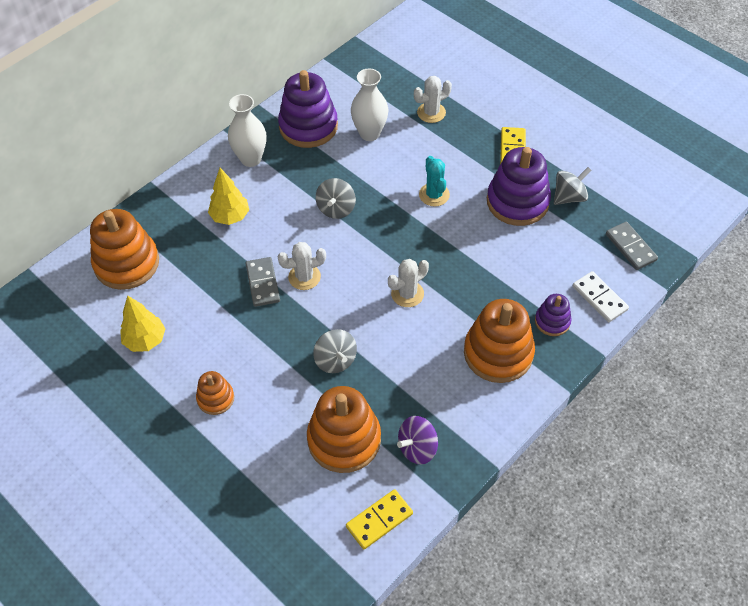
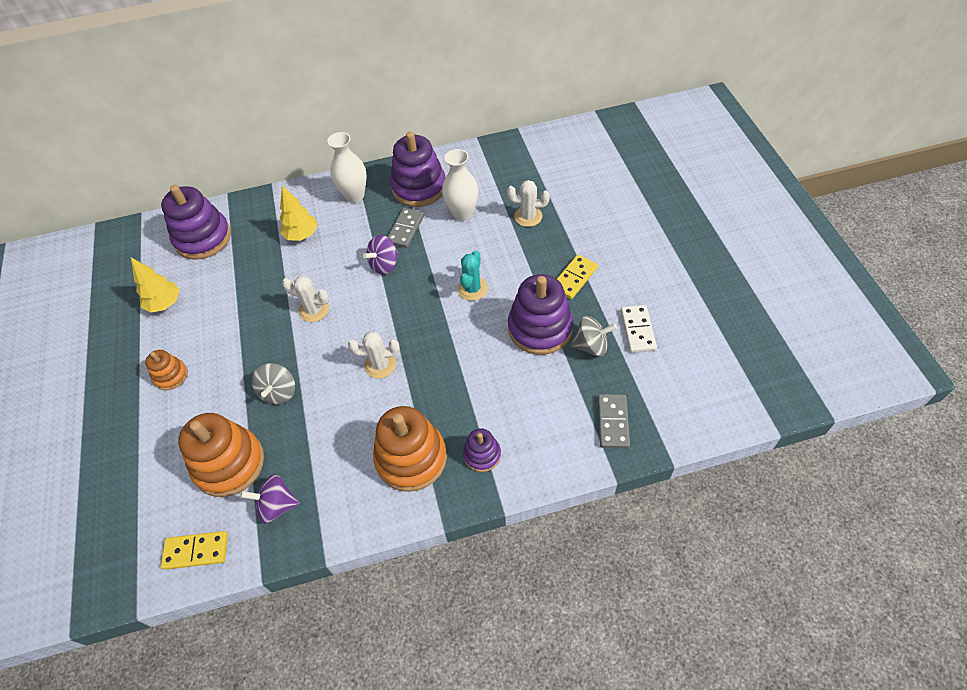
camera: 35 degrees right, 0 degrees up
orange stacking toy [90,209,159,290] -> purple stacking toy [161,185,231,260]
grey domino [245,257,280,307] -> grey domino moved to [388,208,424,248]
grey spinning top [316,178,356,219] -> purple spinning top [363,235,399,274]
white domino [572,271,629,322] -> white domino moved to [621,305,657,353]

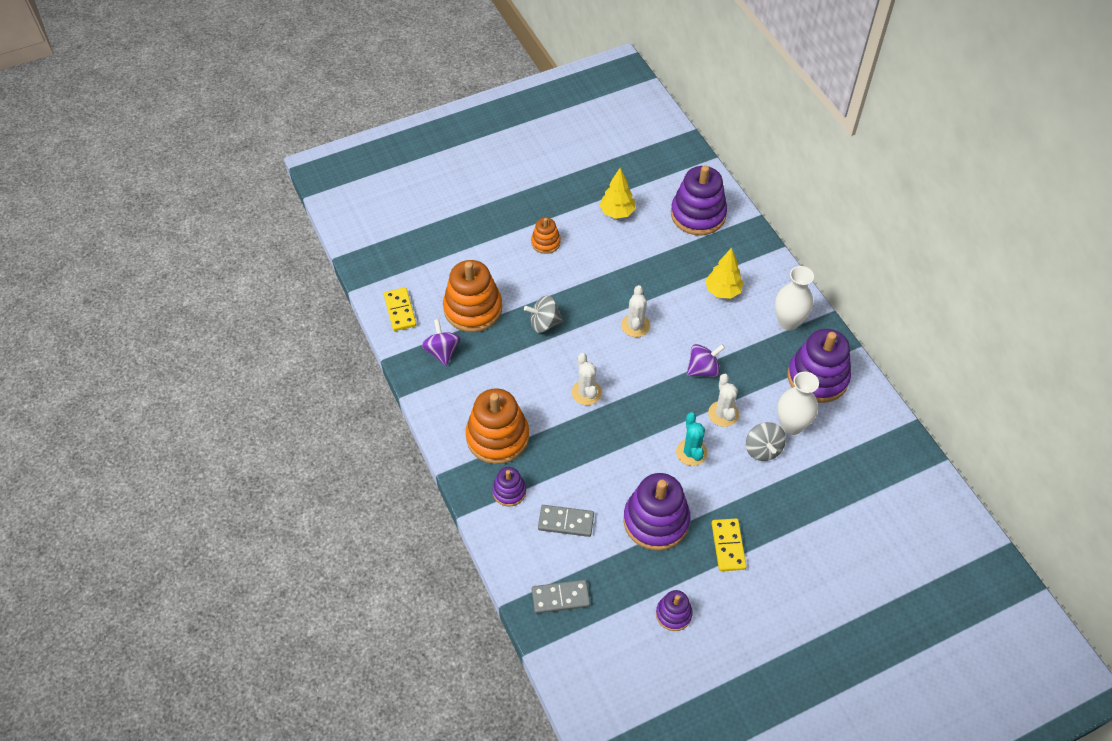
camera: 75 degrees right, 0 degrees up
purple spinning top [363,235,399,274] -> purple spinning top turned 120 degrees clockwise [686,344,725,377]
grey domino [388,208,424,248] -> grey domino moved to [538,505,594,537]
turquoise cactus [457,250,488,301] -> turquoise cactus turned 75 degrees clockwise [676,412,708,466]
white cactus [507,180,550,227] -> white cactus moved to [708,374,739,427]
yellow domino [557,255,598,299] -> yellow domino turned 60 degrees clockwise [711,518,746,571]
grey spinning top [571,316,617,356] -> grey spinning top moved to [746,422,786,461]
white domino [621,305,657,353] -> purple stacking toy [656,590,693,631]

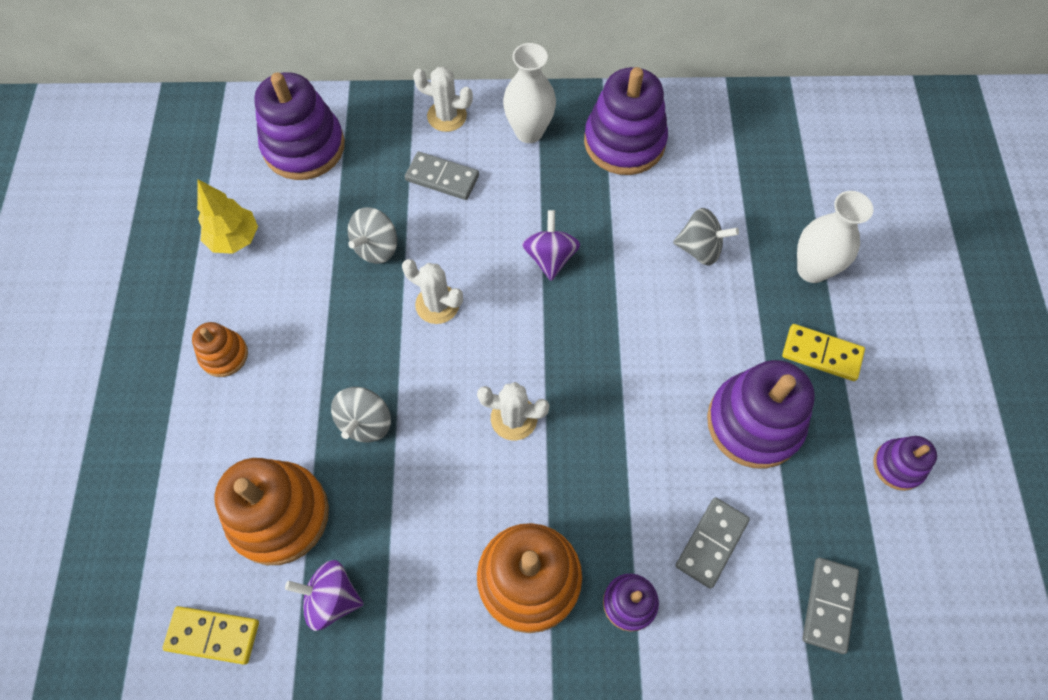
camera: 65 degrees left, 10 degrees up
turquoise cactus [676,412,708,466] -> none
yellow tree [706,248,744,299] -> grey domino [405,152,479,200]
white cactus [708,374,739,427] -> white cactus moved to [413,67,473,132]
white vase [777,372,819,435] -> white vase moved to [797,191,873,283]
none -> grey spinning top [348,207,397,264]

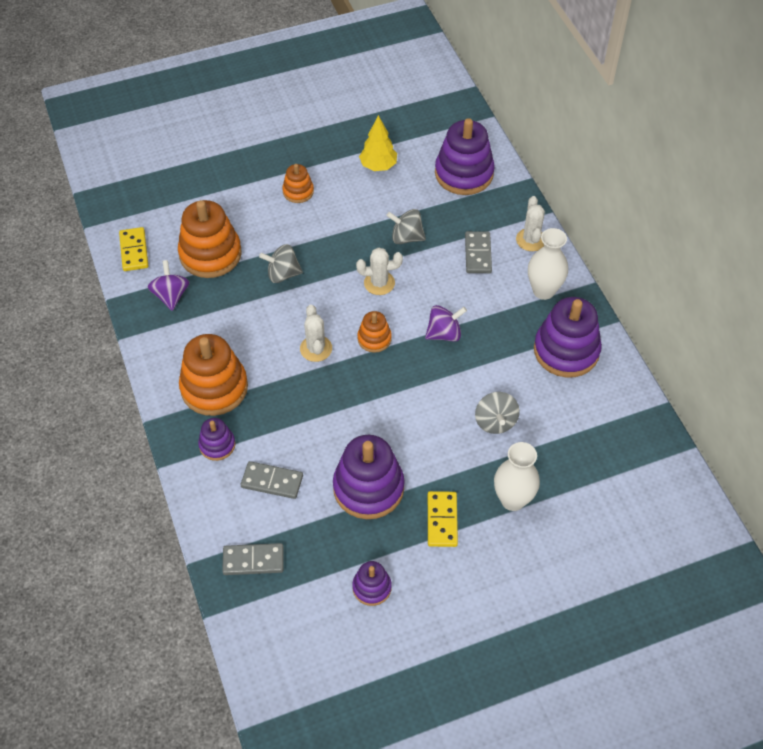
camera: 70 degrees right, 10 degrees down
white cactus [402,259,463,324] -> white cactus turned 75 degrees clockwise [356,248,403,295]
none -> orange stacking toy [357,311,392,353]

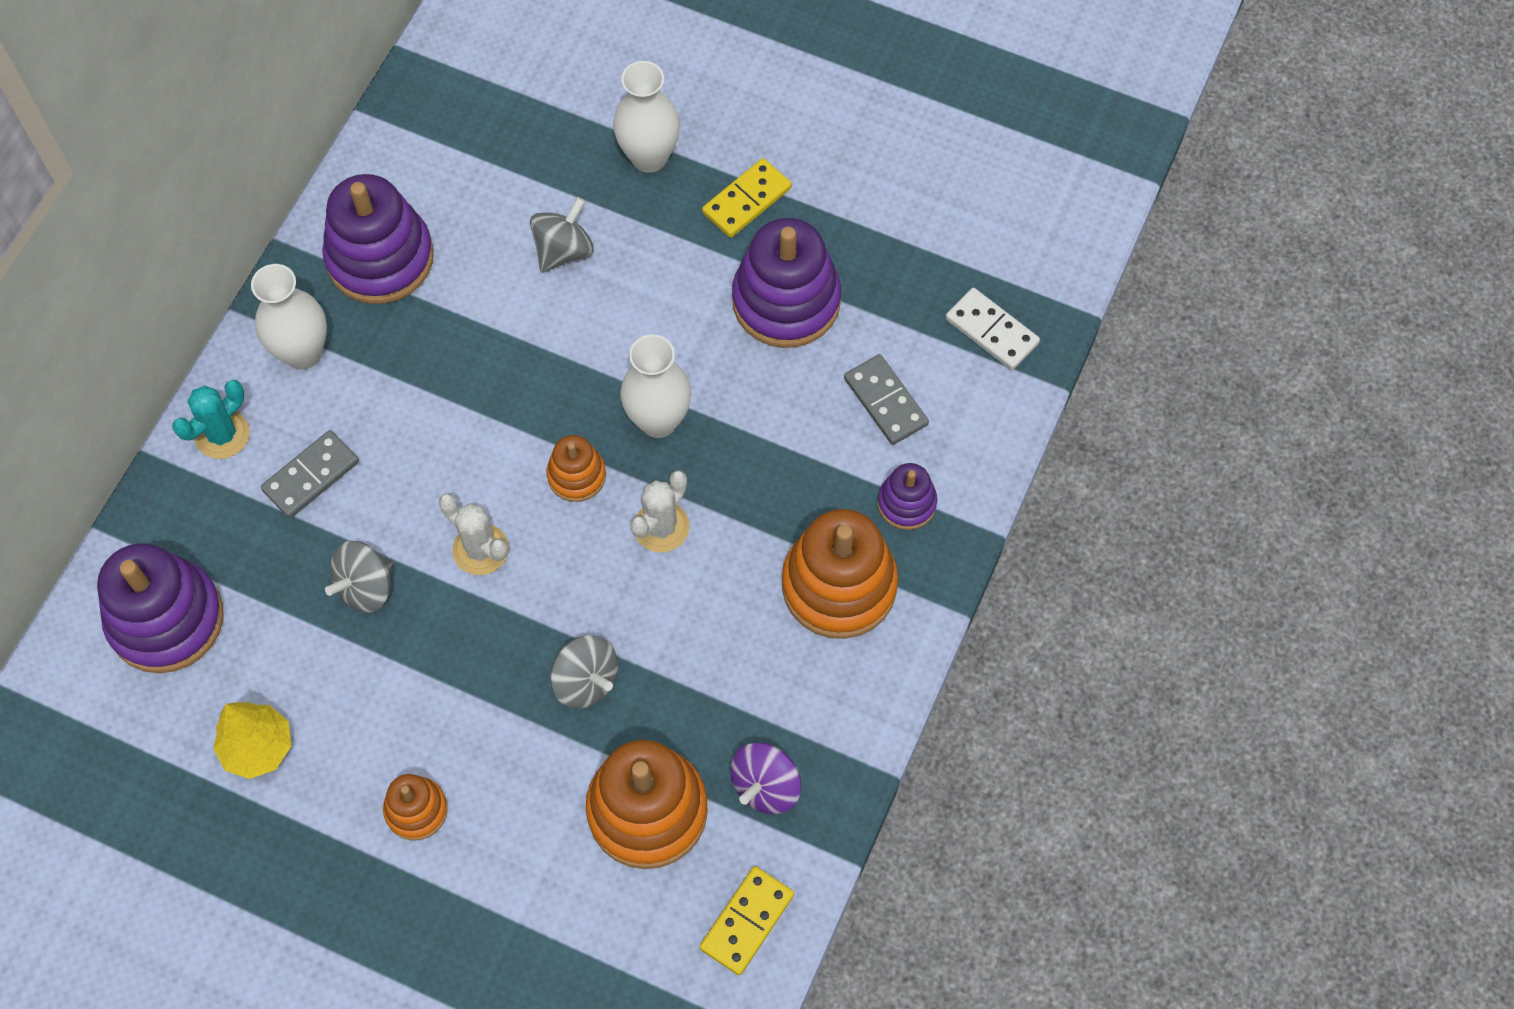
camera: 135 degrees left, 10 degrees up
grey domino [222,543,283,575] -> white domino [945,288,1040,370]
purple stacking toy [352,561,392,606] -> none
grey spinning top [386,209,426,244] -> grey spinning top turned 75 degrees clockwise [325,541,393,613]
purple spinning top [425,305,467,342] -> none
white cactus [516,196,545,251] -> turquoise cactus [172,380,250,459]
none -> white vase [620,334,691,438]

